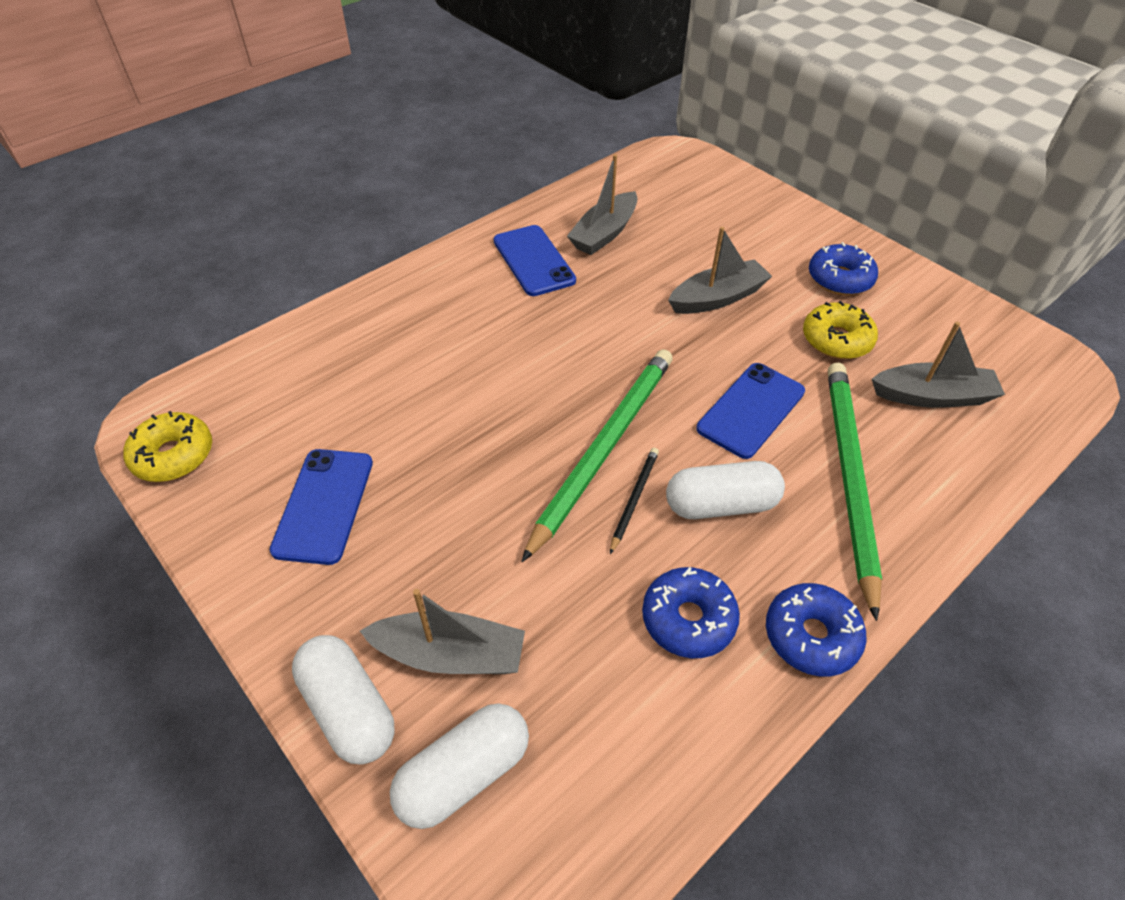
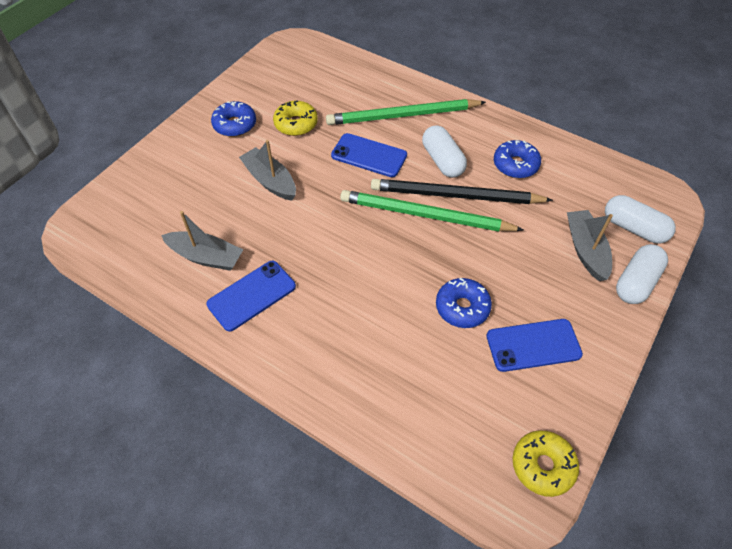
camera: 105 degrees left, 5 degrees up
black pencil [610,448,659,554] -> black pencil [371,179,553,204], size x2.30
blue donut [766,583,867,677] -> blue donut moved to [436,277,492,328]
grey boat [872,322,1005,408] -> none

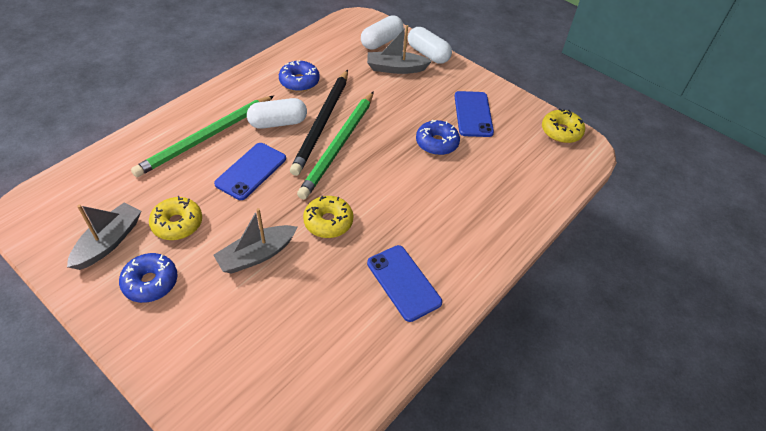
camera: 85 degrees left, 5 degrees down
grey boat [161,211,243,271] -> grey boat moved to [67,202,141,270]
green pencil [326,99,486,125] -> green pencil turned 45 degrees clockwise [131,96,274,177]
none -> yellow donut [303,196,353,238]

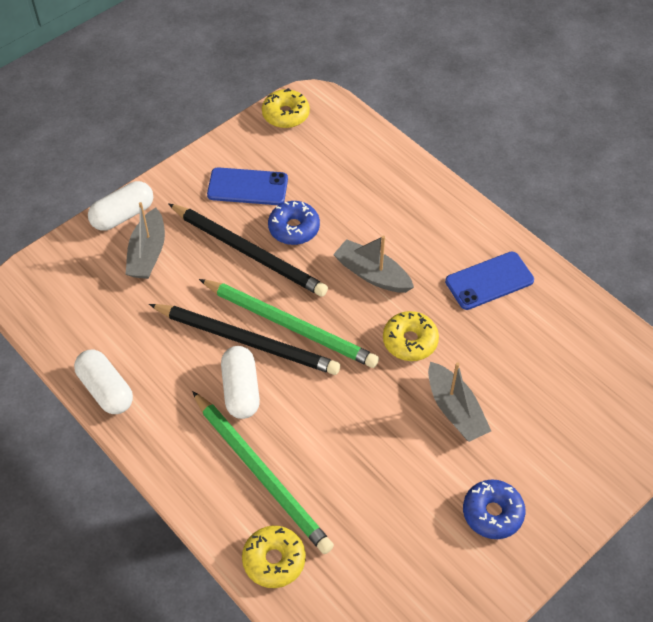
camera: 80 degrees left, 5 degrees up
grey boat [67,202,141,270] -> grey boat moved to [333,235,414,293]
yellow donut [149,196,202,240] -> yellow donut moved to [242,526,306,588]
blue phone [214,143,286,200] -> none
blue donut [279,60,320,92] -> none
white capsule [361,15,404,50] -> white capsule moved to [74,350,133,414]
none -> black pencil [169,204,328,297]

